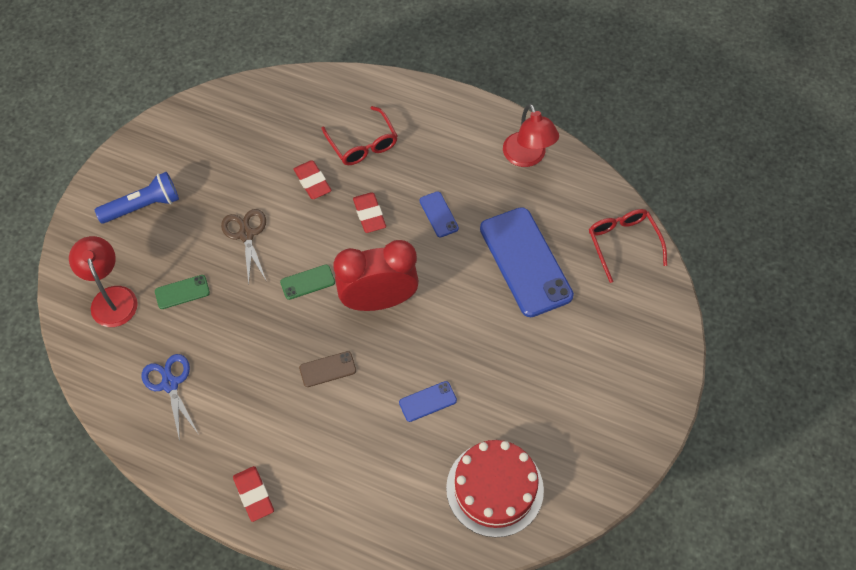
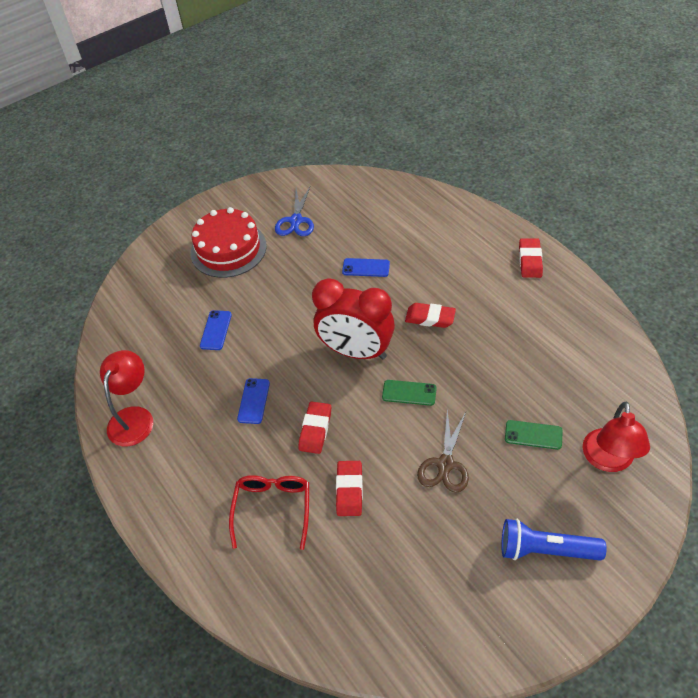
camera: 145 degrees left, 10 degrees down
blue scissors [141,354,198,441] -> blue scissors moved to [275,187,314,236]
brown phone [299,351,356,387] -> red eraser [405,303,456,328]
red cake [446,440,544,537] -> red cake moved to [191,207,267,278]
blue phone [480,207,574,317] -> blue phone [200,310,232,350], size x0.44
red glasses [589,209,667,283] -> none

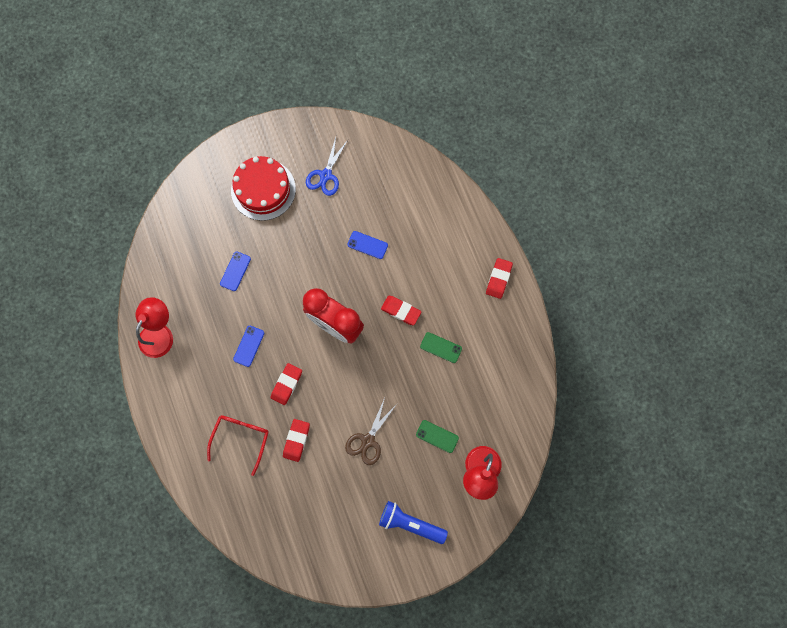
camera: 10 degrees right, 25 degrees up
green phone [382,380,437,406] -> green phone moved to [420,332,462,363]

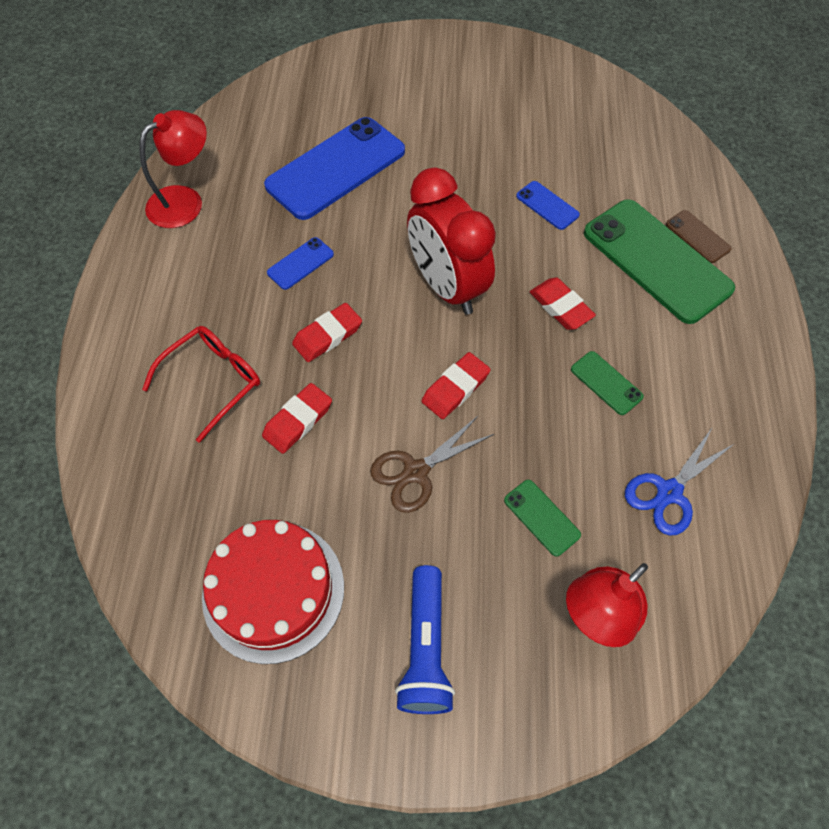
camera: 25 degrees right, 15 degrees down
blue phone [220,251,251,291] -> blue phone [264,117,405,220], size x2.27
red cake [231,156,296,221] -> red cake moved to [202,520,344,664]
blue scissors [306,137,348,196] -> blue scissors moved to [625,428,734,536]
blue flashlight [379,501,448,544] -> blue flashlight turned 135 degrees counterclockwise [395,565,455,714]
red eraser [486,258,513,299] -> red eraser moved to [421,352,491,419]
none -> green phone [584,199,735,324]
none -> brown phone [666,210,732,263]

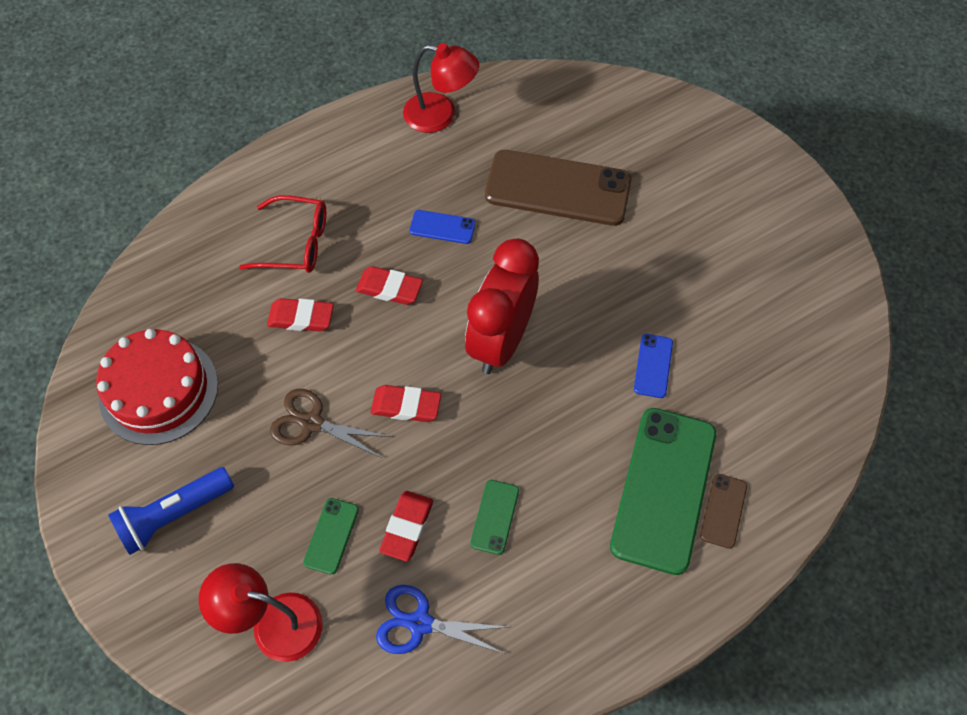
camera: 55 degrees right, 0 degrees up
blue phone [264,117,405,220] -> brown phone [485,150,632,226]
red eraser [530,278,596,330] -> red eraser moved to [379,491,433,561]

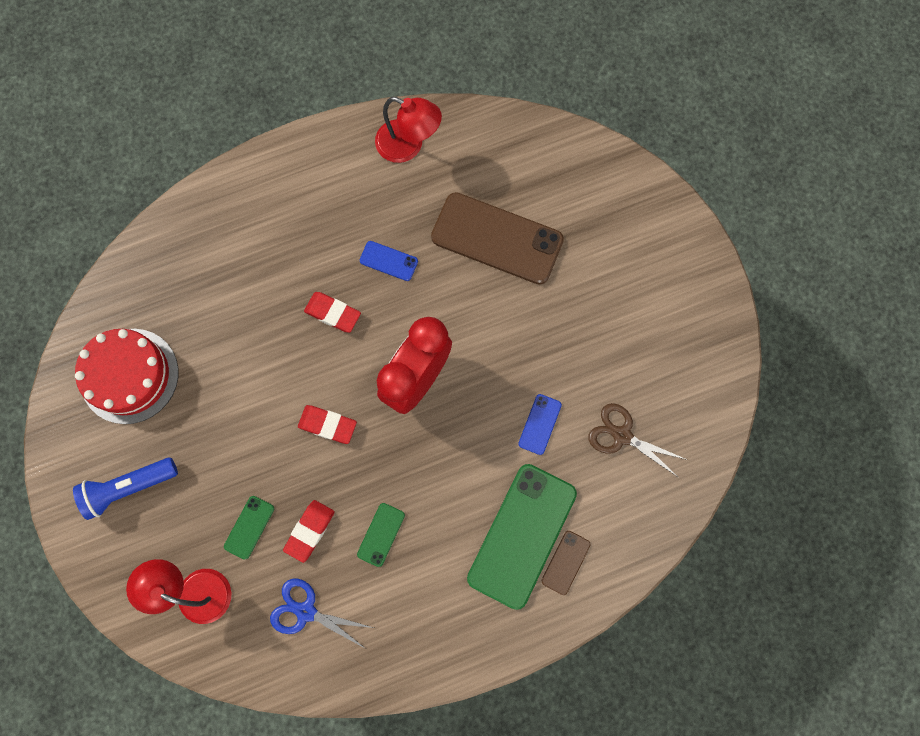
camera: 10 degrees right, 15 degrees up
red glasses [239,195,326,273] -> none
red eraser [267,298,334,332] -> none
brown scissors [270,389,391,458] -> brown scissors moved to [588,403,687,478]

